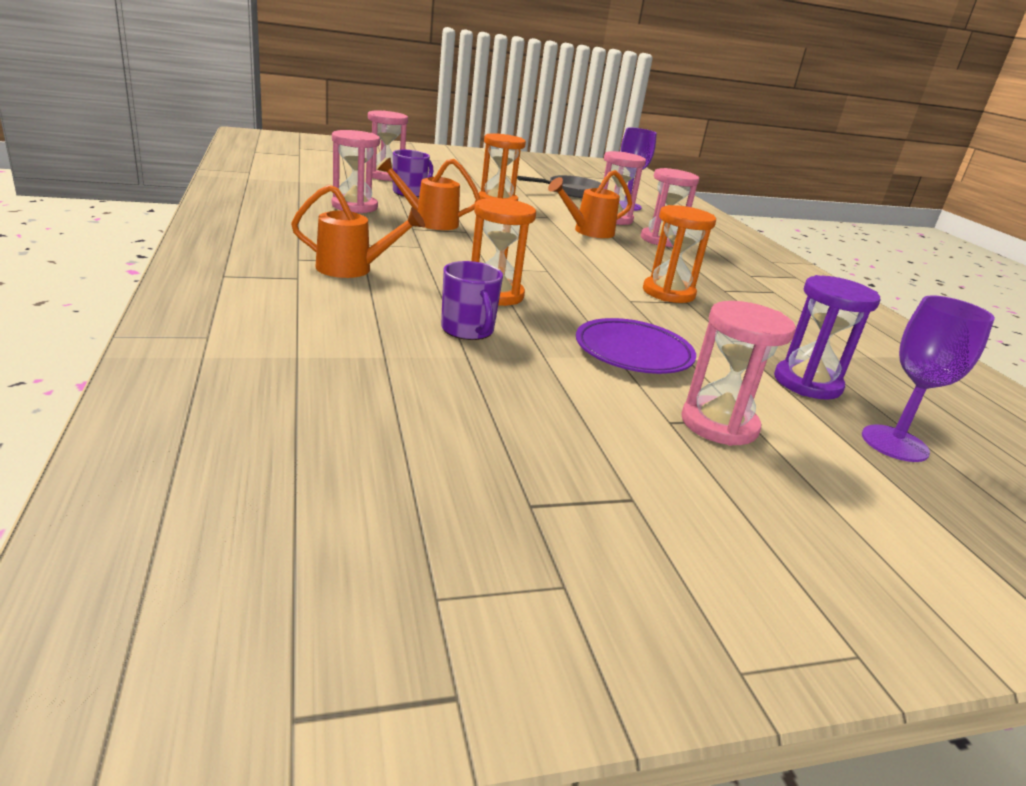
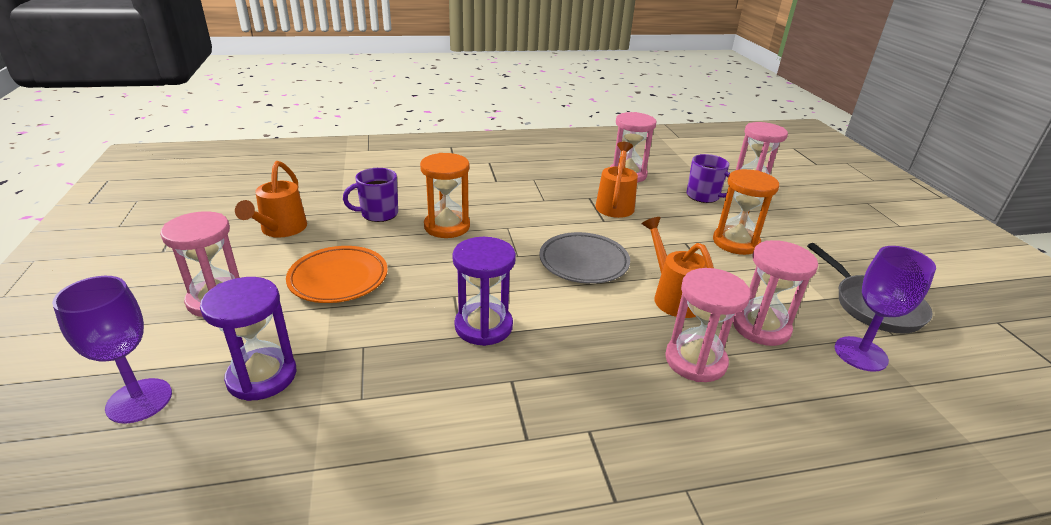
camera: 95 degrees right, 5 degrees up
orange watering can [291,184,425,278] -> orange watering can moved to [235,161,307,238]
purple plate [576,318,696,374] -> orange plate [286,246,388,303]
orange hourglass [643,205,716,303] -> purple hourglass [452,237,516,346]
none -> grey plate [539,232,630,284]

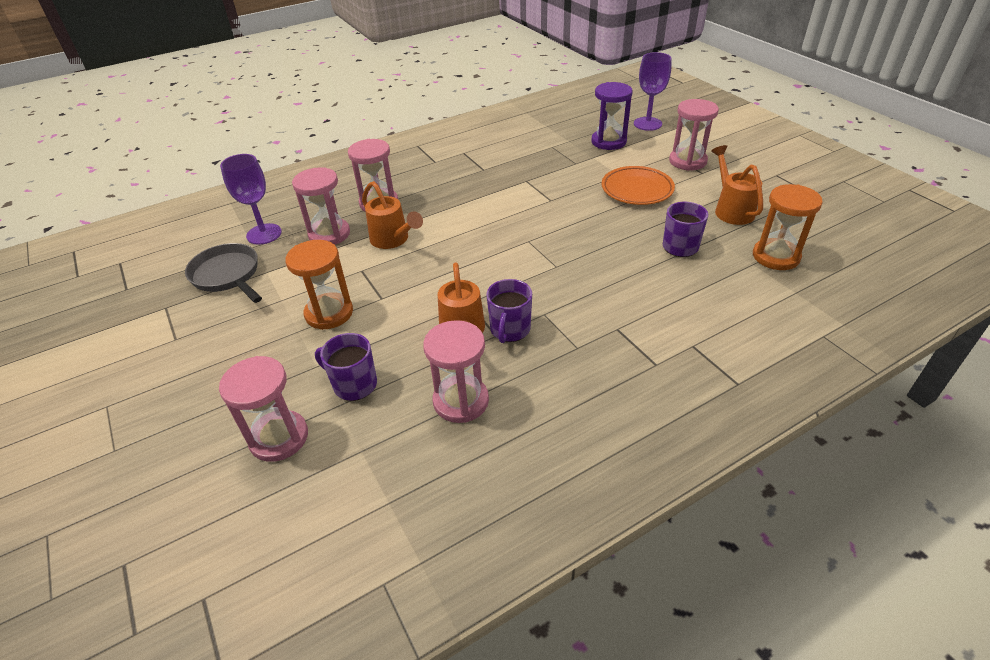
camera: 165 degrees right, 10 degrees up
orange hourglass [420,153,470,238] -> orange hourglass moved to [753,184,823,270]
purple hourglass [452,237,516,346] -> none
grey plate [539,232,630,284] -> none
none -> purple mug [486,279,532,343]

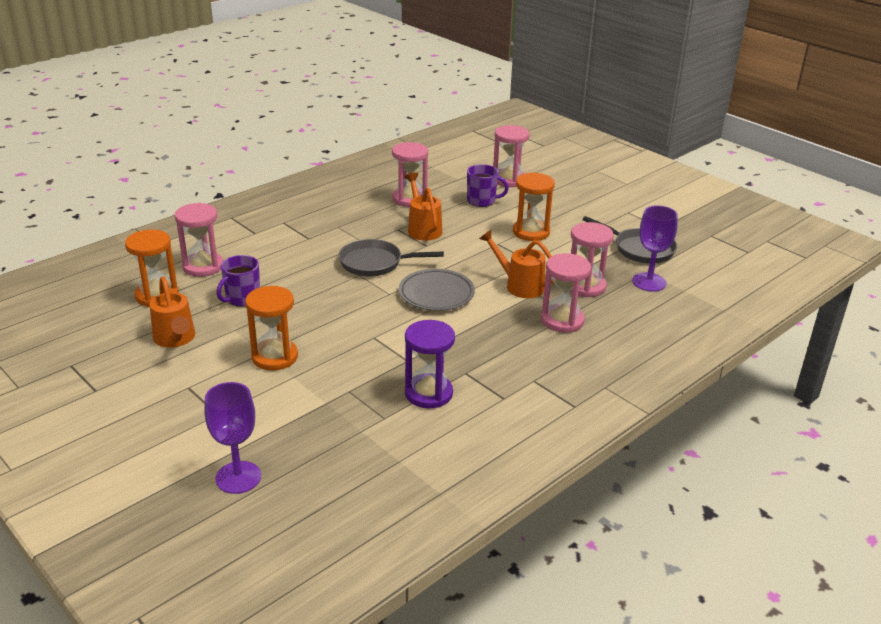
camera: 165 degrees right, 10 degrees down
purple mug [486,279,532,343] -> none
purple hourglass [591,82,633,150] -> purple hourglass moved to [405,320,455,408]
orange plate [602,166,675,205] -> orange hourglass [245,286,298,370]
pink hourglass [669,99,719,171] -> pink hourglass moved to [174,203,223,277]
none -> grey pan [339,239,444,276]
none -> grey plate [399,269,475,311]

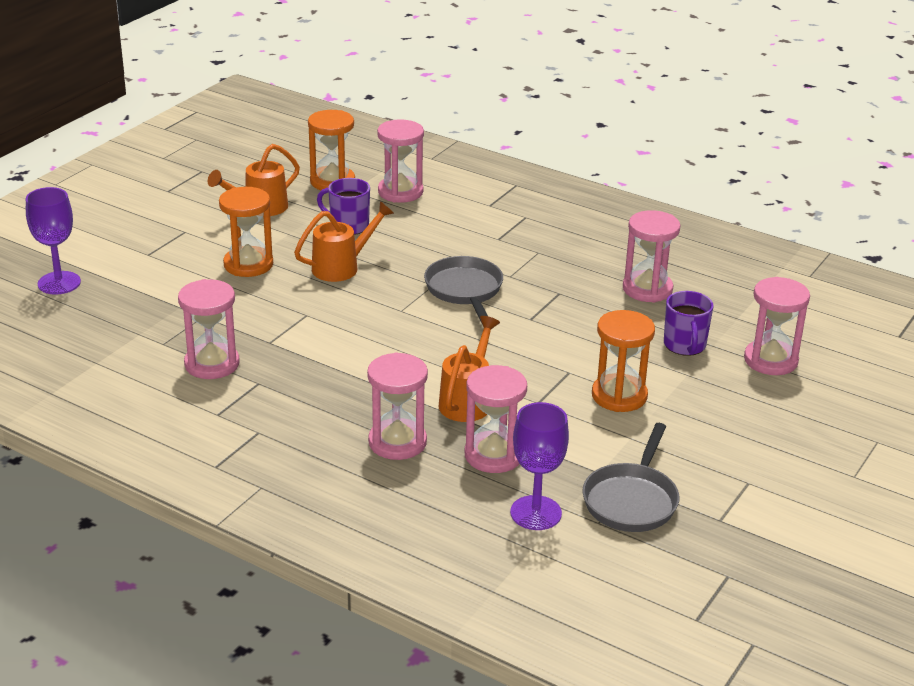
camera: 75 degrees right, 0 degrees up
grey plate [399,269,475,311] -> none
orange watering can [405,173,442,241] -> orange watering can moved to [294,201,394,282]
purple hourglass [405,320,455,408] -> pink hourglass [178,279,240,379]

